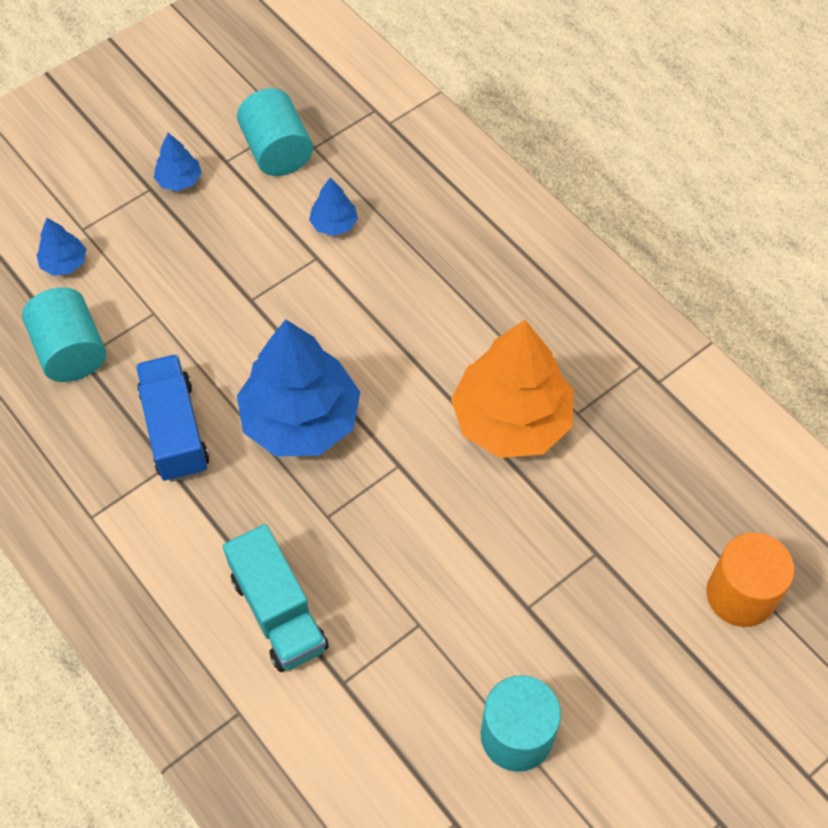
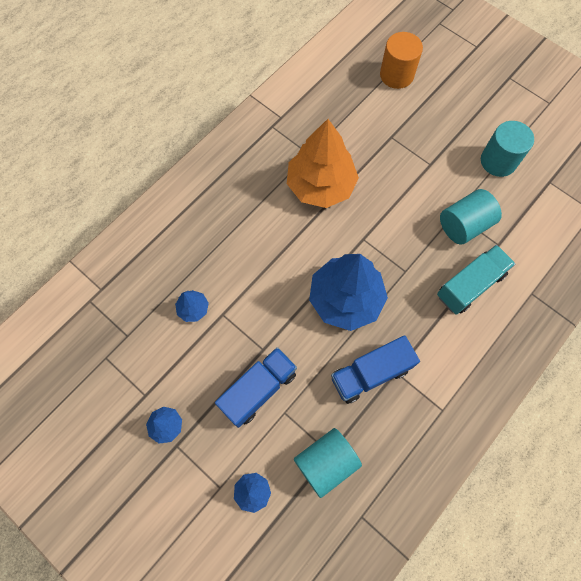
camera: 100 degrees left, 10 degrees up
turquoise cylinder [237,88,313,176] -> turquoise cylinder moved to [440,189,502,245]
none -> blue truck [215,347,297,428]

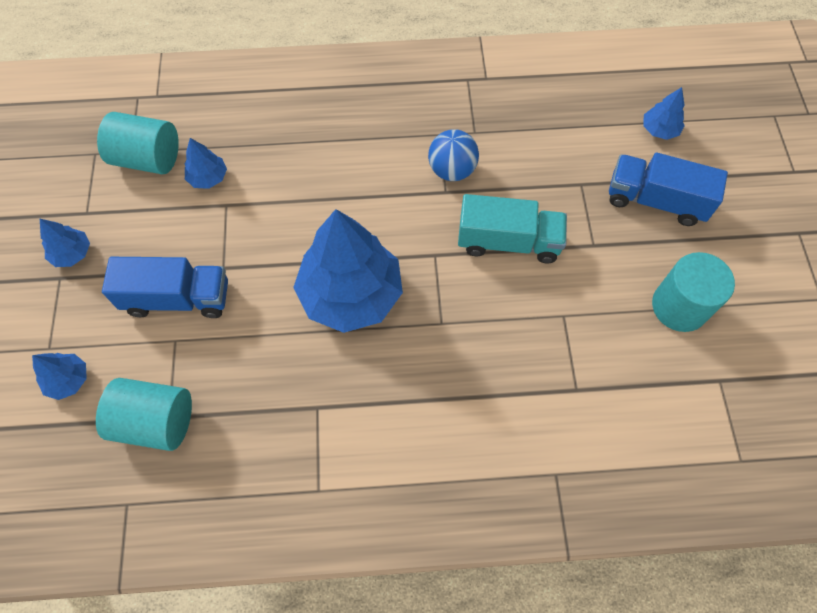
camera: 45 degrees right, 5 degrees down
orange tree [287,119,359,208] -> blue ball [428,129,479,181]
blue truck [331,335,420,404] -> blue truck moved to [609,153,728,226]
orange cylinder [380,32,423,89] -> blue tree [643,87,685,140]
turquoise truck [437,245,515,314] -> turquoise truck moved to [458,194,567,263]
turquoise cylinder [440,189,502,245] -> turquoise cylinder moved to [97,112,179,174]

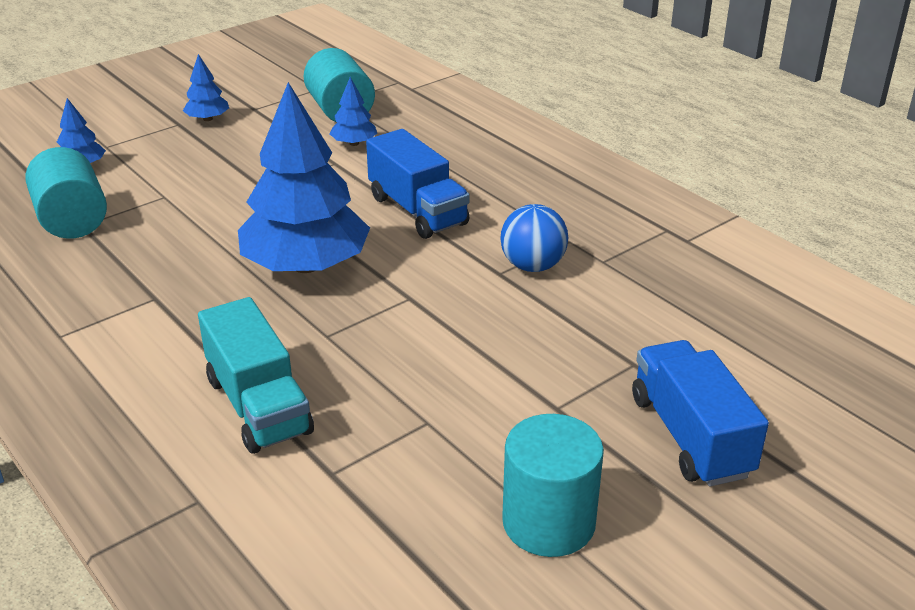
camera: 55 degrees right, 30 degrees down
blue truck [102,257,228,318] -> blue truck moved to [366,129,470,239]
turquoise truck [458,194,567,263] -> turquoise truck moved to [198,297,314,454]
blue tree [643,87,685,140] -> none

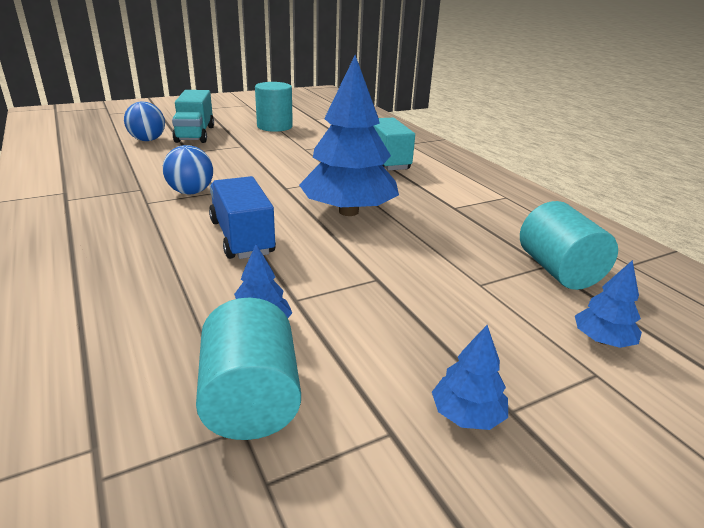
camera: 170 degrees left, 5 degrees down
blue truck [632,340,769,487] -> turquoise truck [172,90,214,143]
none -> blue ball [124,102,165,141]

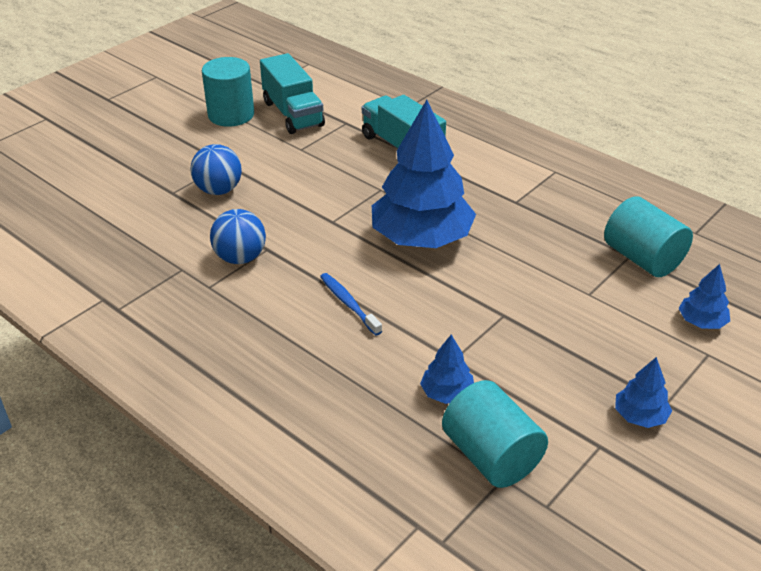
camera: 20 degrees left, 10 degrees up
blue ball [124,102,165,141] -> blue ball moved to [191,144,242,195]
turquoise truck [172,90,214,143] -> turquoise truck moved to [260,53,325,134]
blue truck [209,176,276,259] -> blue toothbrush [320,273,382,336]

